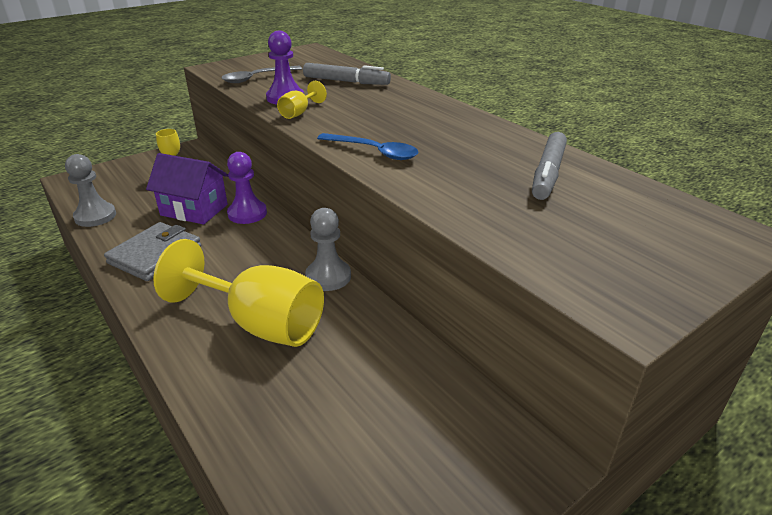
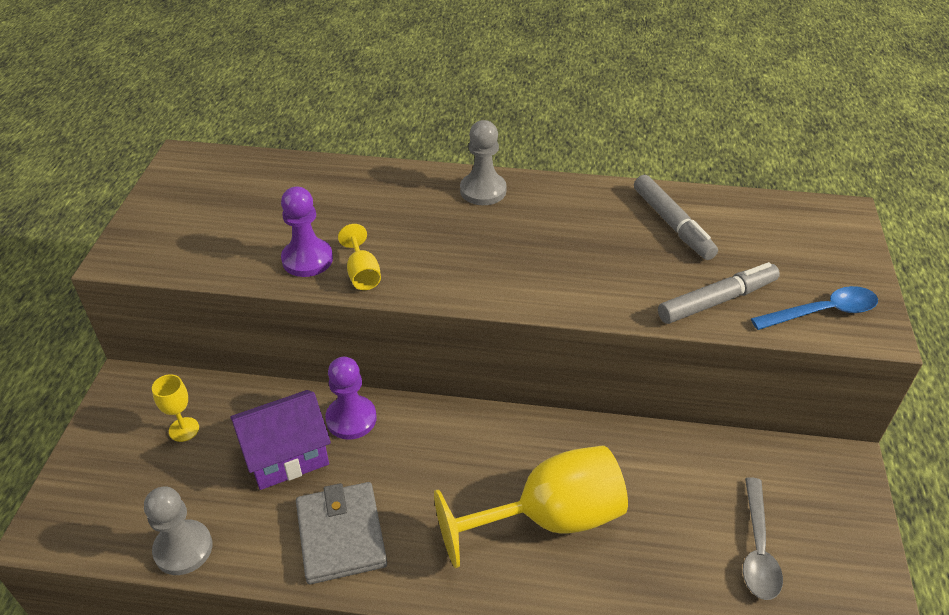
camera: 45 degrees left, 10 degrees up
grey spoon [221,66,302,83] -> grey spoon moved to [743,477,783,600]
grey marker [303,63,391,85] -> grey marker moved to [658,262,780,324]
grey pawn [305,208,351,291] -> grey pawn moved to [460,120,507,205]
blue spoon [317,133,419,160] -> blue spoon moved to [751,286,878,330]

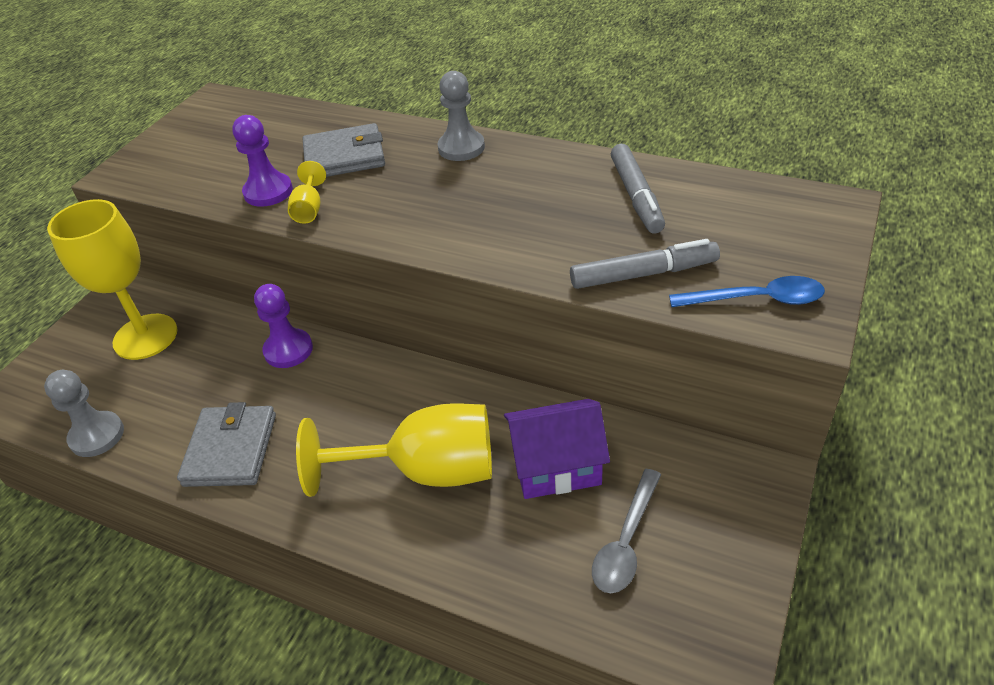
camera: 20 degrees right, 0 degrees up
yellow goblet [152,374,199,442] -> yellow goblet [47,199,178,360], size x2.30
purple house [230,390,331,490] -> purple house moved to [504,399,610,499]
none -> grey wallet [303,123,385,177]

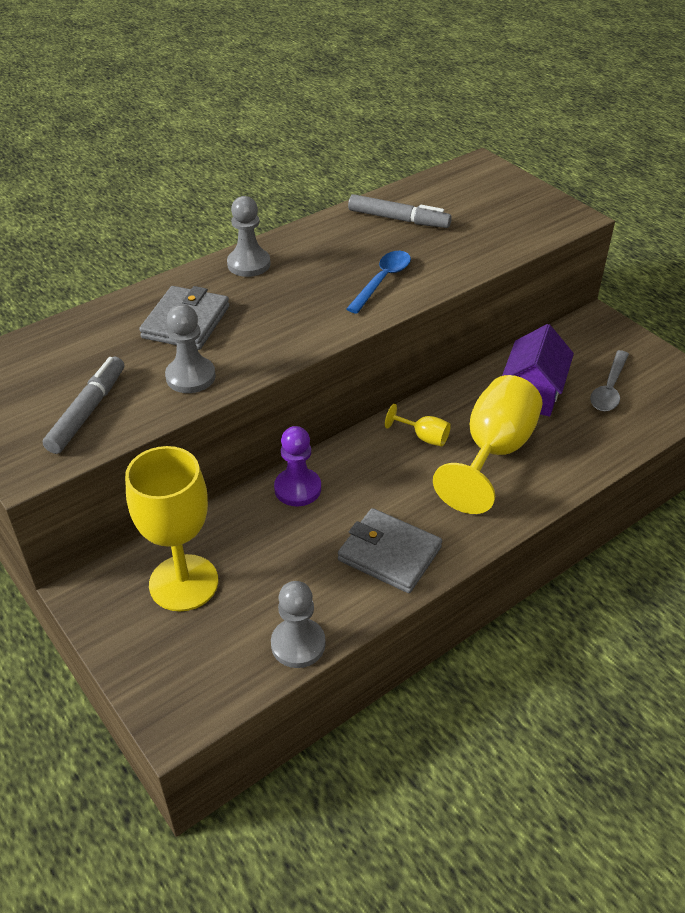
camera: 65 degrees left, 0 degrees up
purple pawn [232,115,293,207] -> grey pawn [165,304,216,393]
yellow goblet [288,161,326,224] -> yellow goblet moved to [385,404,451,447]
grey marker [570,239,720,289] -> grey marker moved to [43,357,124,454]
grey spoon [592,469,661,593] -> grey spoon turned 60 degrees clockwise [590,350,629,412]
blue spoon [669,276,825,307] -> blue spoon moved to [346,251,411,314]

